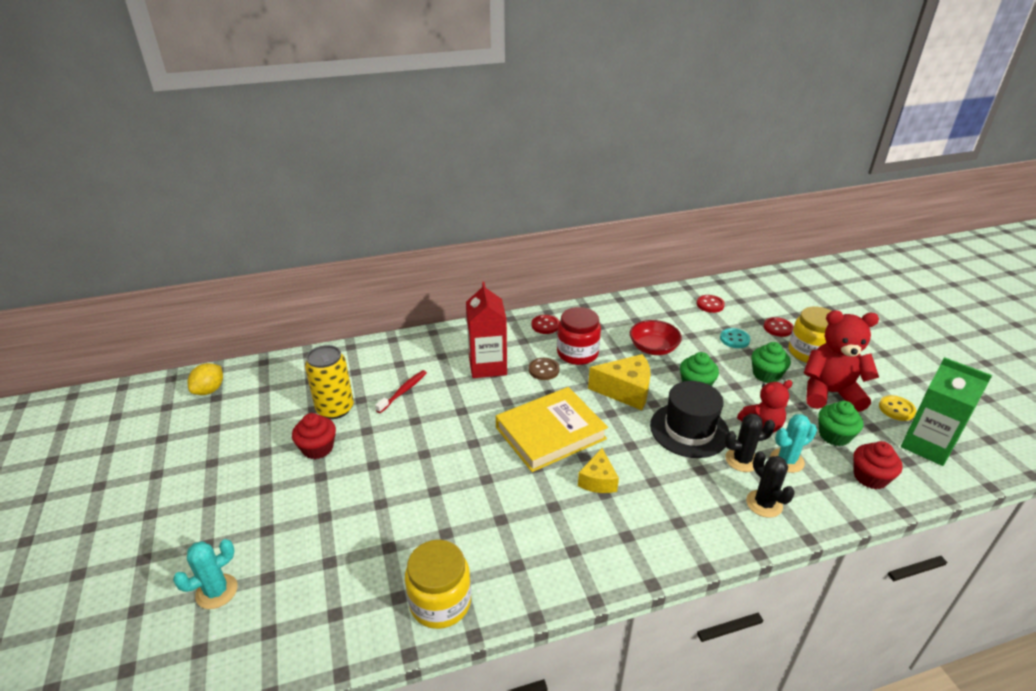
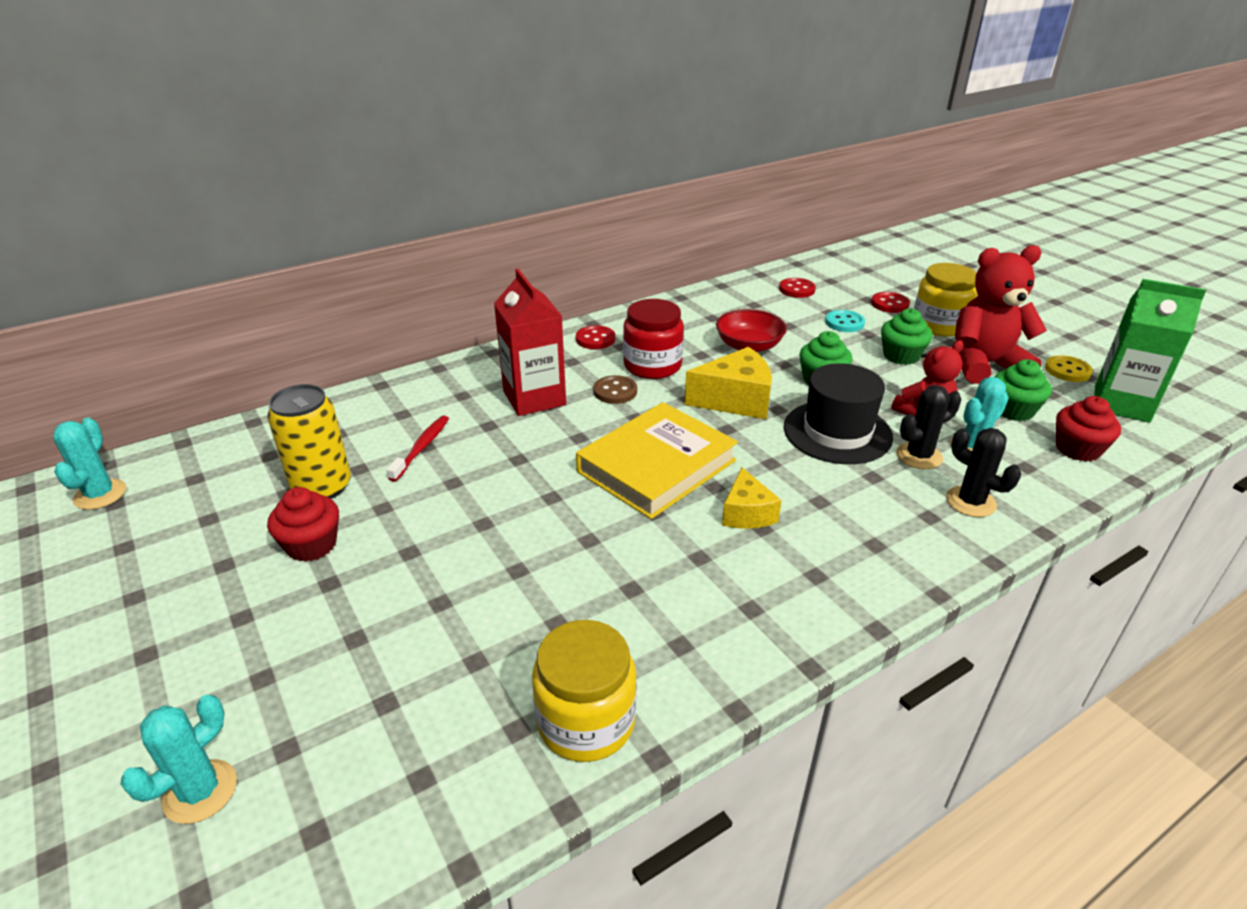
camera: 15 degrees left, 0 degrees up
yellow lemon [187,363,223,395] -> turquoise cactus [53,418,126,510]

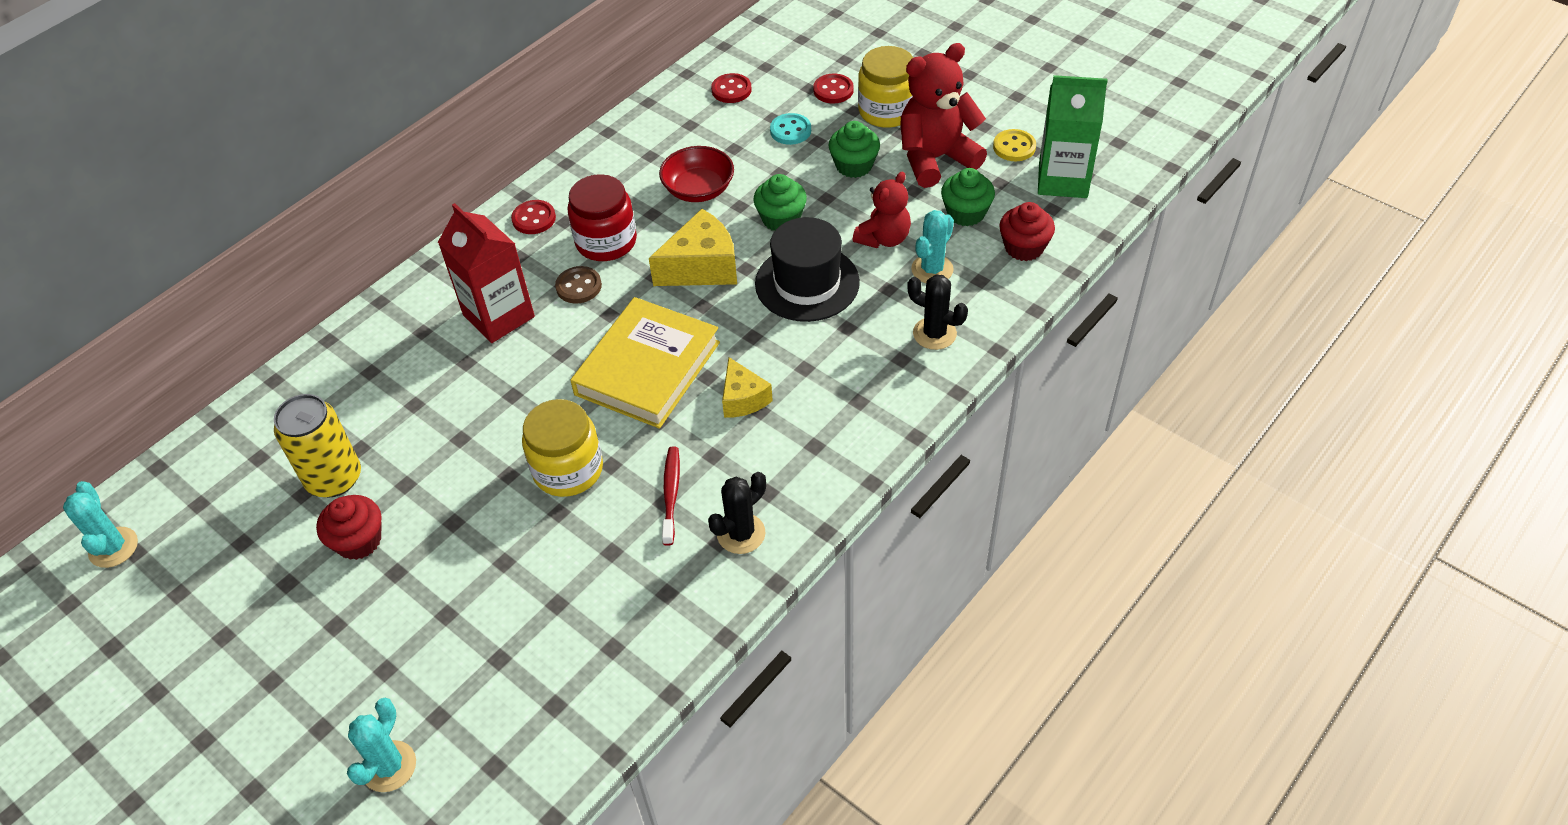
camera: 15 degrees left, 15 degrees up
red toothbrush [387,415,449,482] -> red toothbrush moved to [662,446,680,546]
yellow jar [532,620,637,762] -> yellow jar moved to [522,399,603,497]
black cactus [896,385,961,469] -> black cactus moved to [708,472,766,554]

